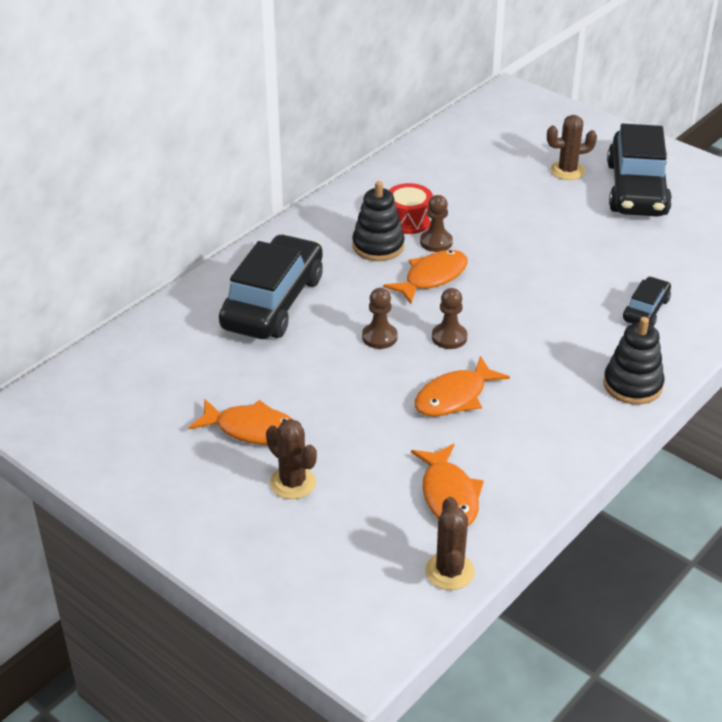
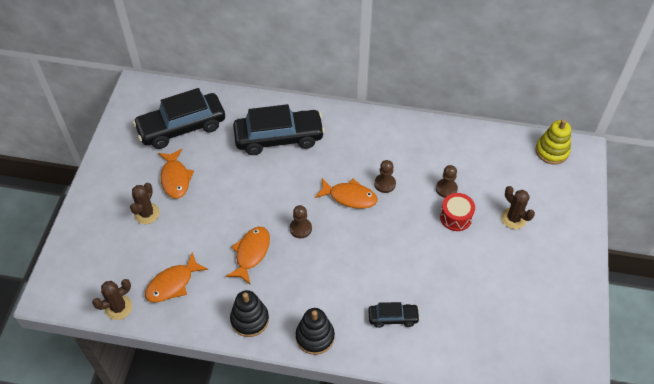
camera: 60 degrees right, 15 degrees up
black stacking toy [352,181,405,261] -> black stacking toy moved to [230,290,269,337]
brown pawn [362,288,398,349] -> brown pawn moved to [436,165,458,198]
red drum [389,183,433,234] -> red drum moved to [440,193,475,231]
orange fish [415,356,510,416] -> orange fish turned 90 degrees clockwise [226,227,270,285]
black car [607,124,672,217] -> black car moved to [133,88,225,149]
none -> yellow stacking toy [536,119,571,164]

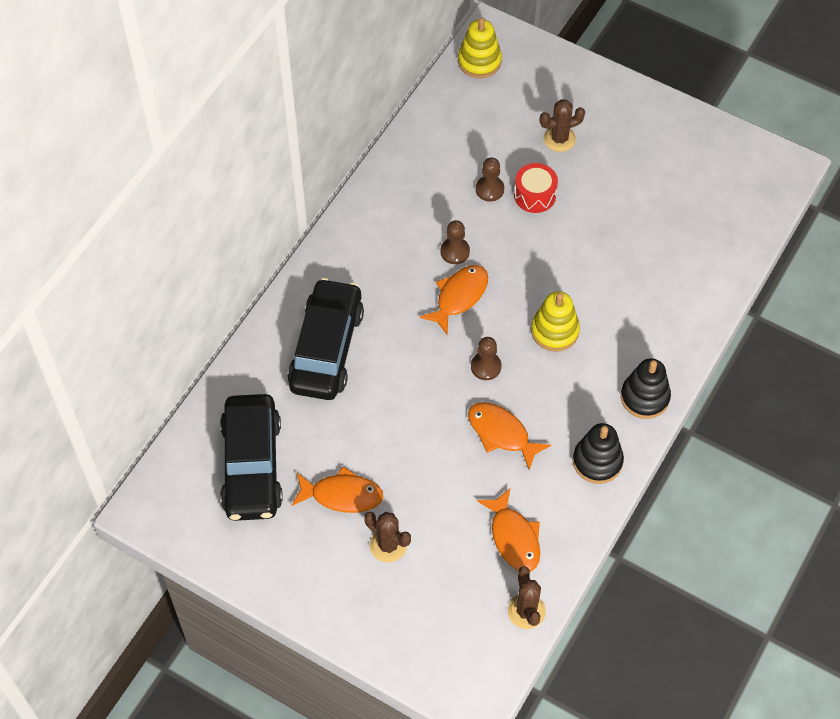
camera: 70 degrees left, 5 degrees up
black car [368,302,420,328] -> none
none -> yellow stacking toy [531,291,580,352]

